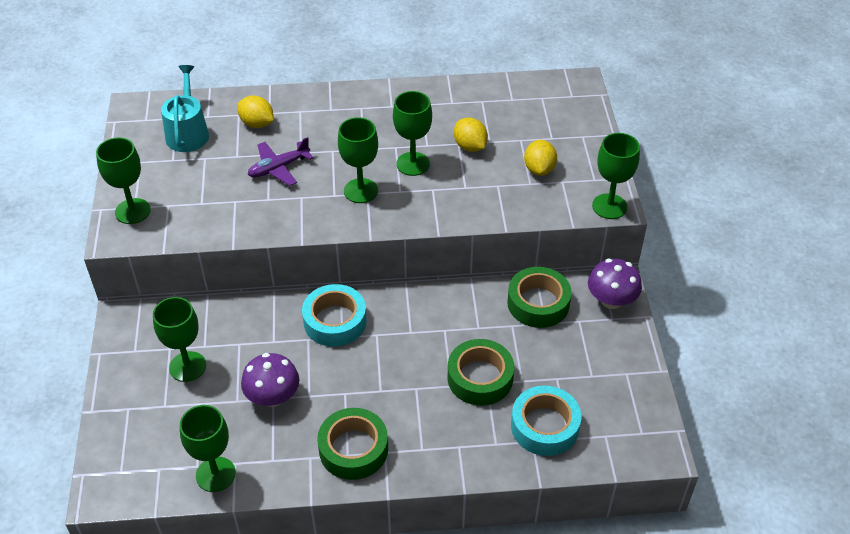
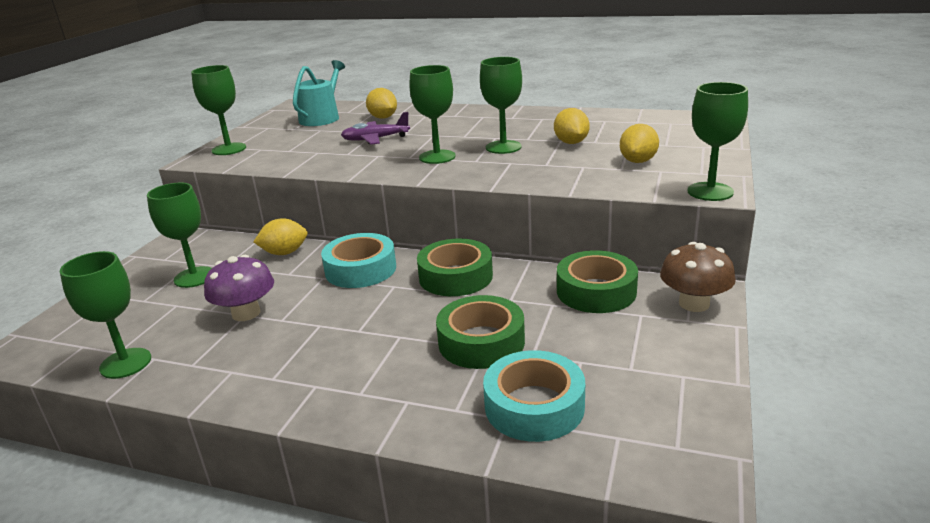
camera: 25 degrees right, 20 degrees down
green tape [317,408,388,480] -> green tape moved to [417,238,493,296]
purple mushroom [588,259,642,309] -> brown mushroom [660,242,736,312]
none -> yellow lemon [253,218,308,255]

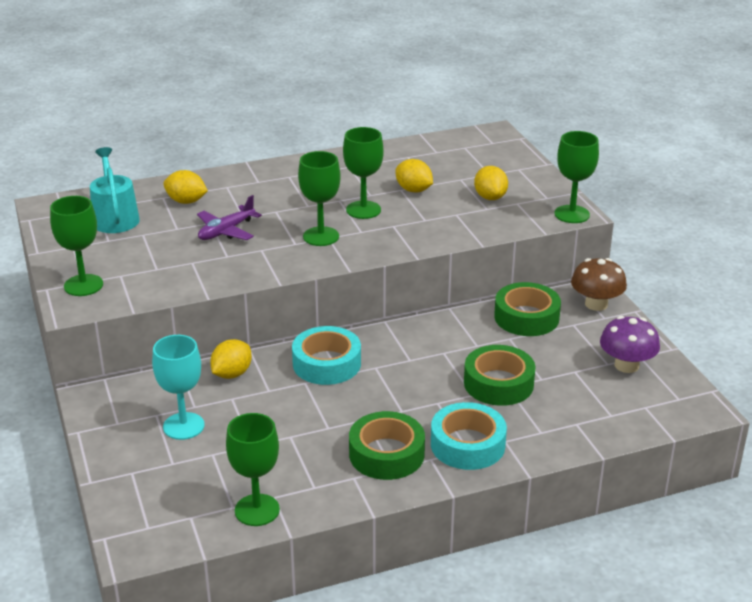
camera: 40 degrees left, 5 degrees up
green goblet [147,183,212,288] -> turquoise goblet [152,335,205,440]
purple mushroom [204,255,274,321] -> purple mushroom moved to [600,316,660,373]
green tape [417,238,493,296] -> green tape moved to [349,411,425,480]
turquoise tape [483,350,585,442] -> turquoise tape moved to [431,402,507,470]

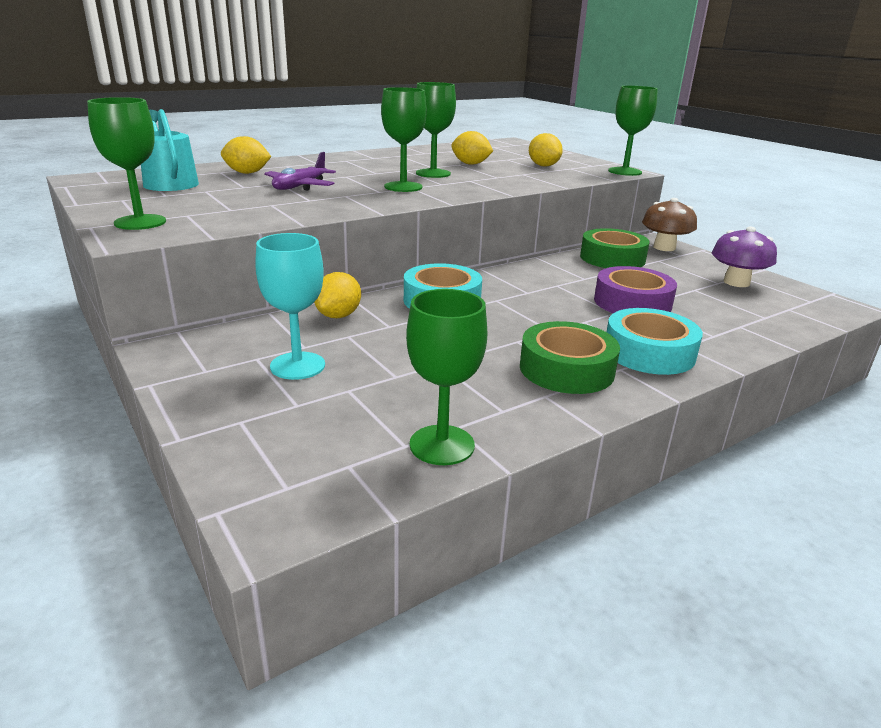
camera: 15 degrees left, 5 degrees down
green tape [464,345,536,406] -> purple tape [594,266,677,313]

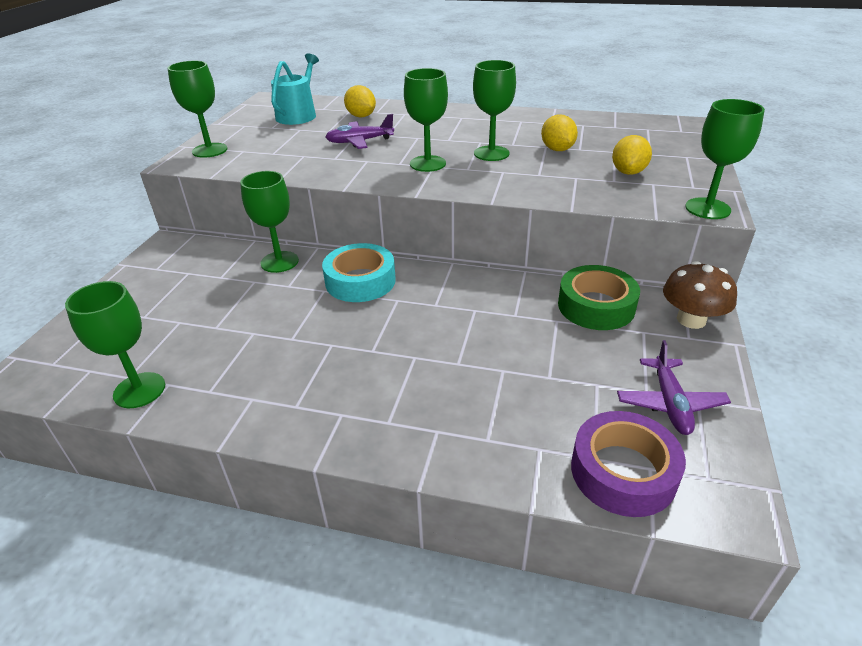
camera: 50 degrees right, 10 degrees up
turquoise goblet [255,233,325,380] -> none
yellow lemon [314,272,361,318] -> green goblet [240,171,299,273]
green tape [520,321,620,394] -> none
purple tape [594,266,677,313] -> purple tape moved to [571,411,686,517]
turquoise tape [607,308,703,375] -> none
purple mushroom [712,226,777,287] -> purple plane [617,340,731,435]

